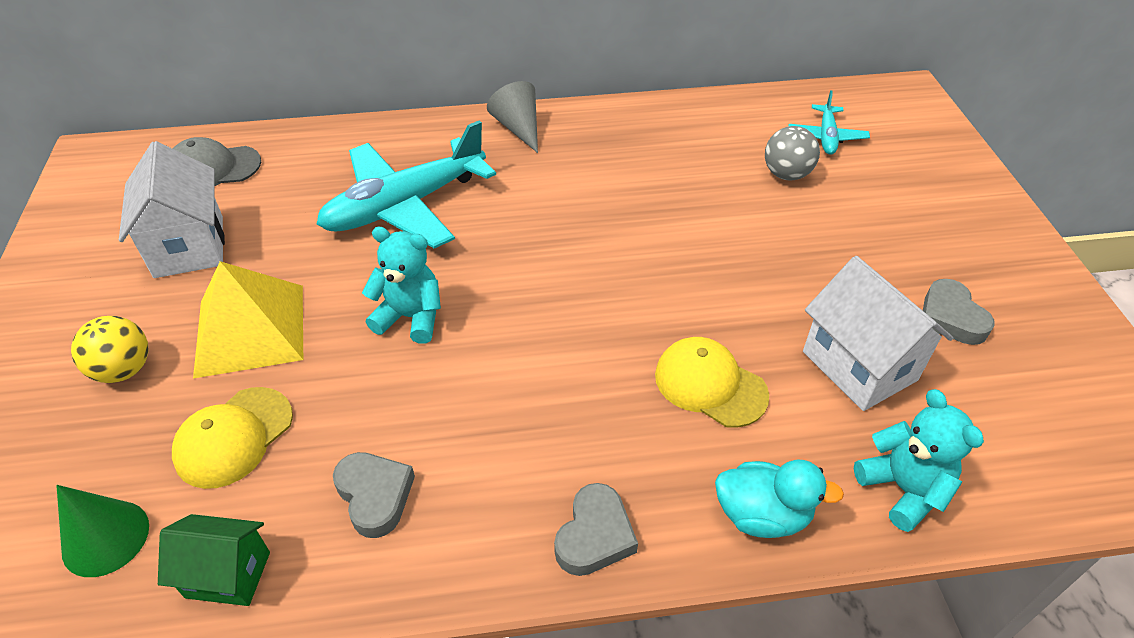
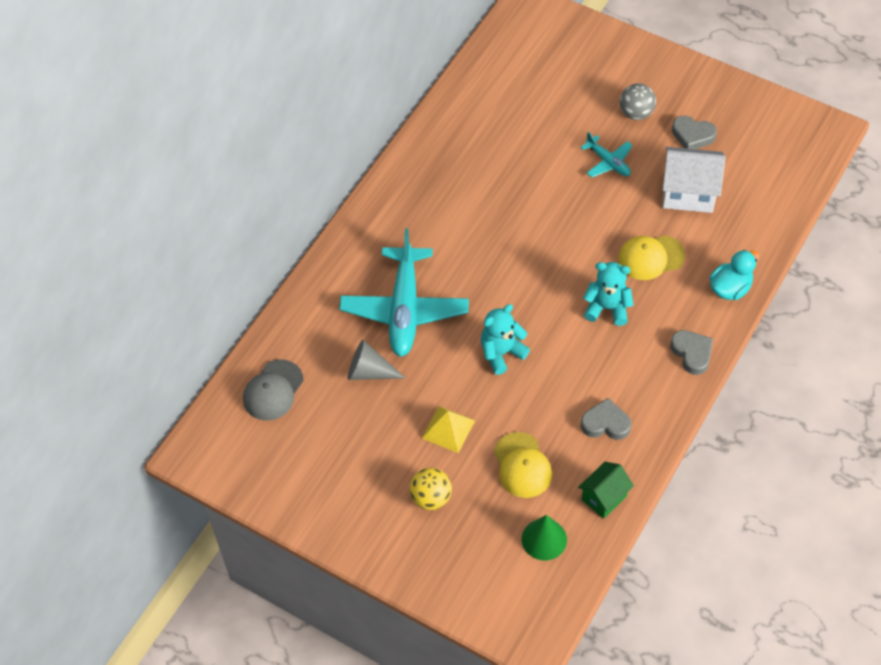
camera: 50 degrees left, 10 degrees up
white house [119,141,225,278] -> none
yellow pyramid [193,261,303,379] -> yellow pyramid [422,406,475,453], size x0.61
grey cone [487,81,538,153] -> grey cone moved to [348,340,405,380]
grey ball [765,126,820,180] -> grey ball moved to [620,83,656,120]
turquoise plane [788,90,870,155] -> turquoise plane moved to [580,132,633,178]
turquoise teddy bear [854,389,984,532] -> turquoise teddy bear moved to [583,262,634,326]

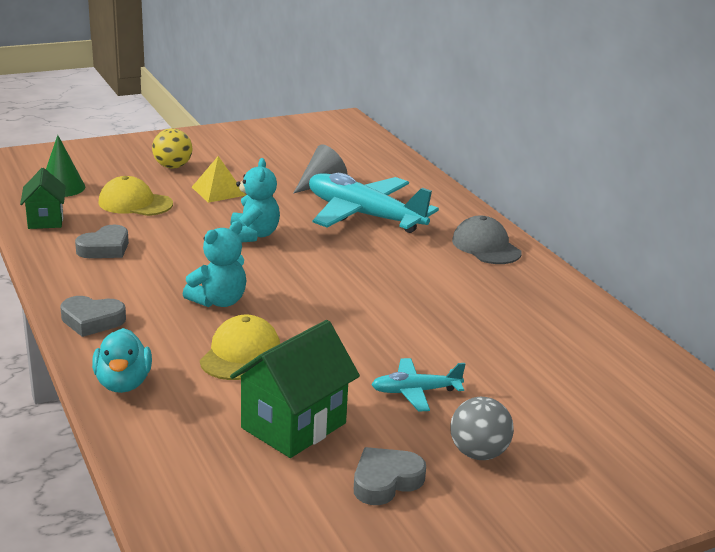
camera: 120 degrees right, 30 degrees down
grey cap [243,359,303,420] -> grey cap moved to [452,216,522,264]
white house [663,147,726,213] -> green house [230,320,360,458]

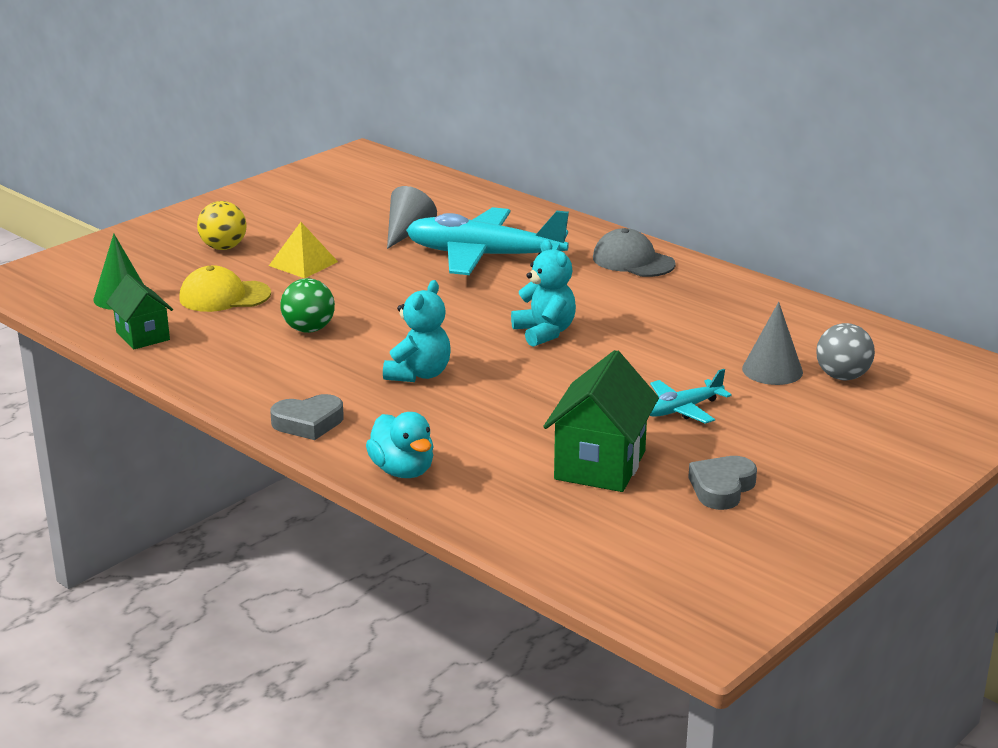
camera: 20 degrees left, 0 degrees up
grey heart [75,224,129,258] -> none
yellow cap [200,315,280,380] -> none
turquoise teddy bear [230,158,280,243] -> turquoise teddy bear moved to [511,239,576,347]
grey ball [450,397,514,460] -> grey ball moved to [816,323,875,380]
none -> green ball [281,278,335,333]
none -> grey cone [742,302,803,385]

